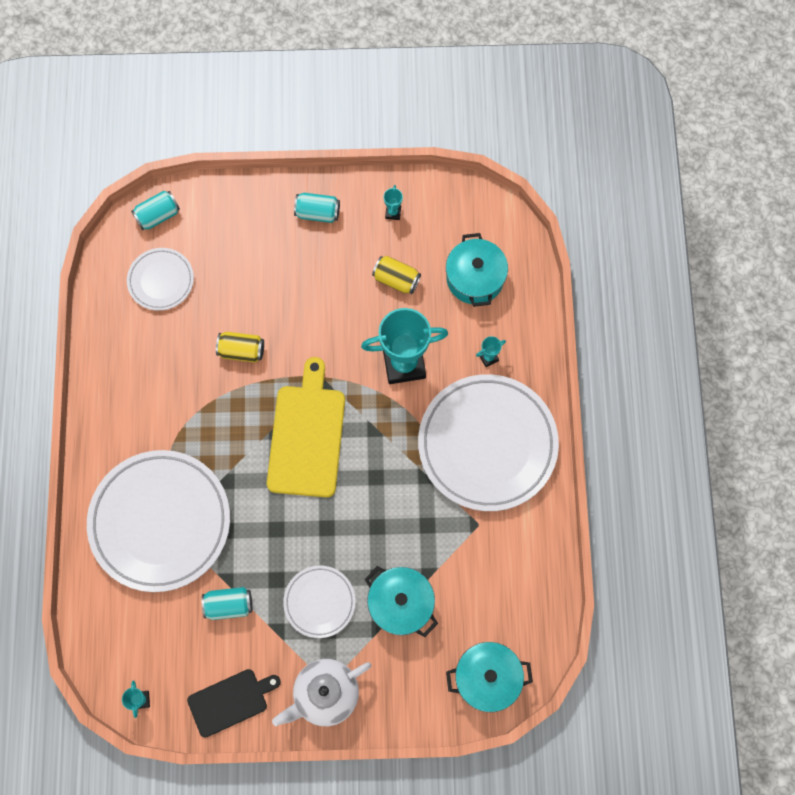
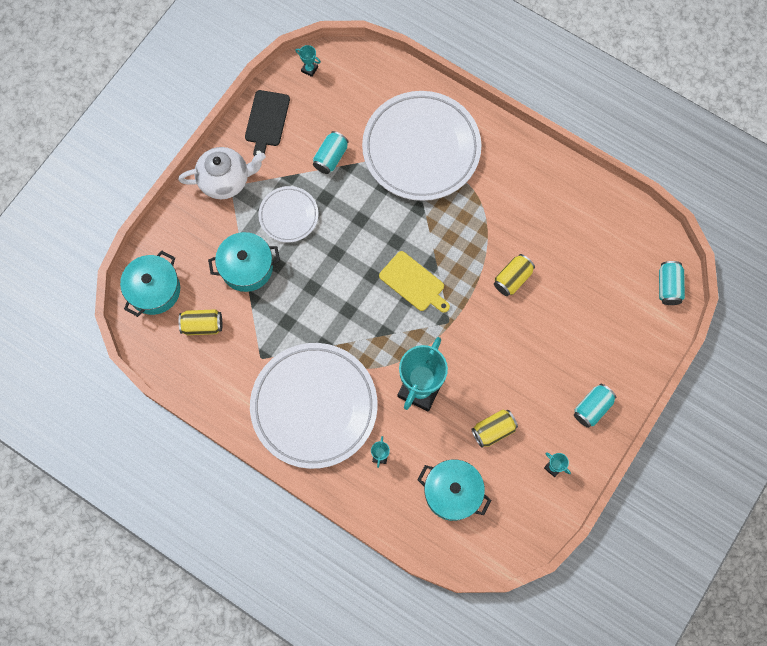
camera: 125 degrees right, 0 degrees up
white plate [127,248,194,311] -> none
yellow cutting board [267,357,345,497] -> yellow cutting board [379,251,450,313], size x0.61
white teapot [272,659,371,726] -> white teapot turned 75 degrees clockwise [178,147,266,199]
none -> yellow can [179,309,222,335]

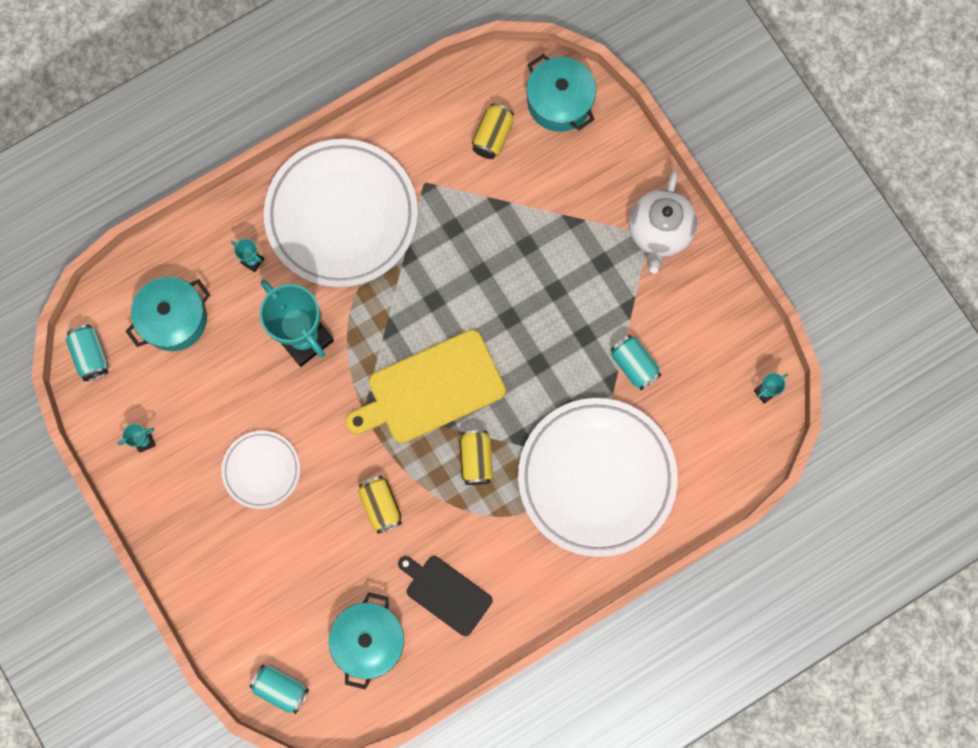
camera: 115 degrees right, 5 degrees up
turquoise pot [208,232,280,292] -> turquoise pot moved to [329,592,404,690]
black cutting board [245,90,290,156] -> black cutting board moved to [398,556,493,636]
white plate [258,186,318,242] -> white plate moved to [221,431,300,509]
yellow cutting board [379,251,450,313] -> yellow cutting board [345,330,506,443], size x1.63
yellow can [471,410,518,448] -> yellow can moved to [459,430,493,485]
turquoise can [574,384,616,428] -> turquoise can moved to [66,325,108,381]

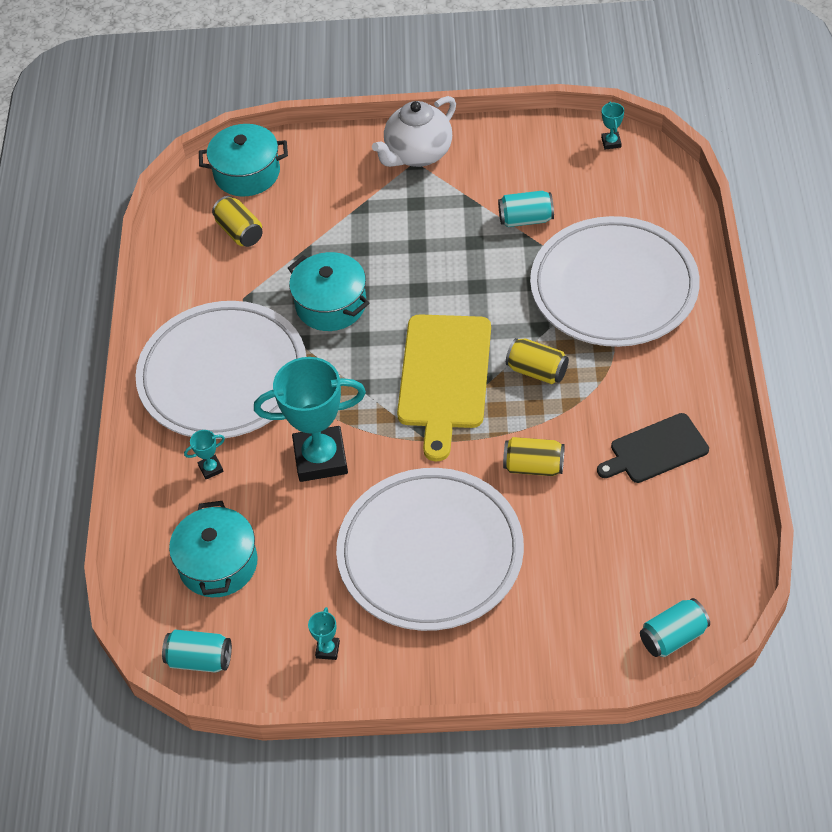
camera: 55 degrees left, 25 degrees down
white plate [221,431,300,509] -> white plate [336,468,524,631], size x2.01
turquoise pot [329,592,404,690] -> turquoise pot moved to [288,252,369,331]
white teapot [629,170,697,274] -> white teapot turned 90 degrees clockwise [372,96,456,167]

